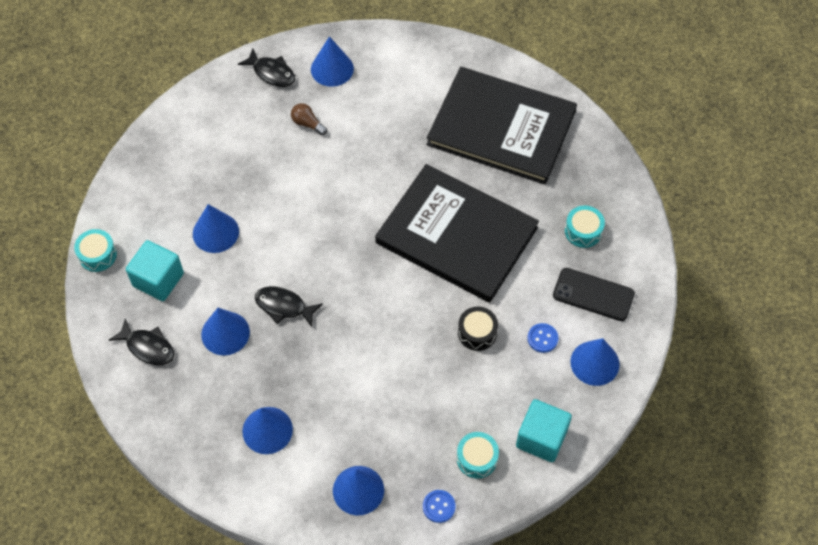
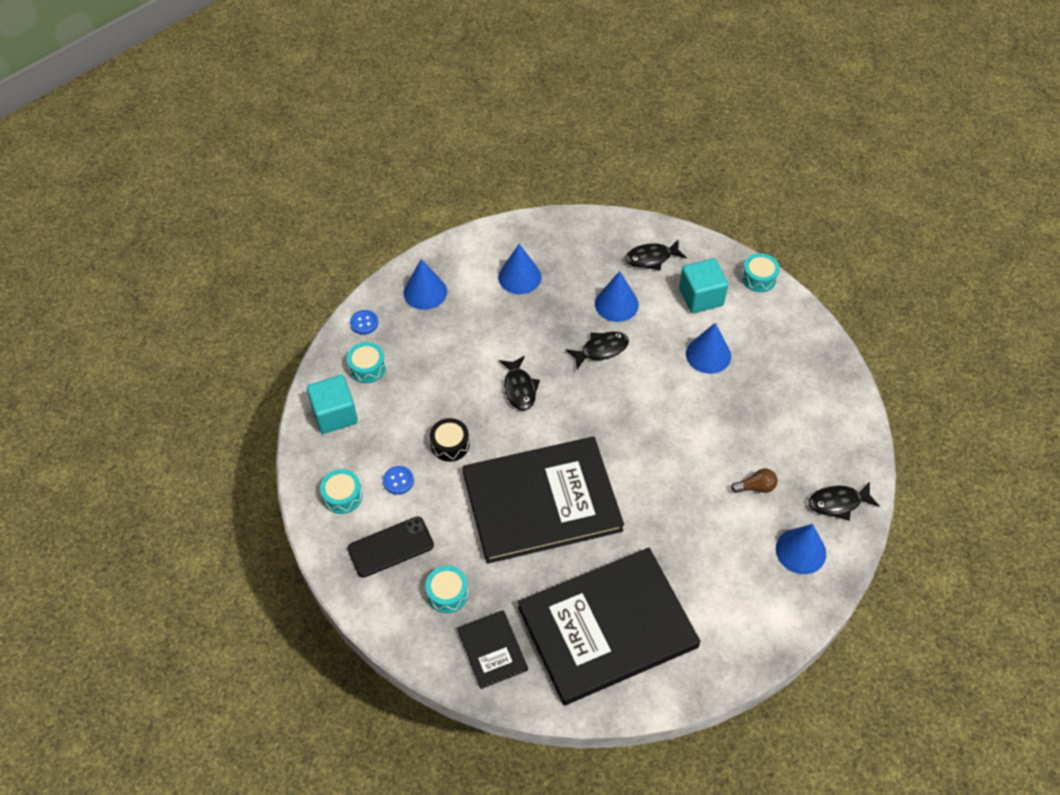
camera: 135 degrees right, 5 degrees down
blue cone [570,338,620,386] -> turquoise drum [320,469,363,514]
none -> black book [457,610,528,689]
none -> black fish [499,356,540,410]

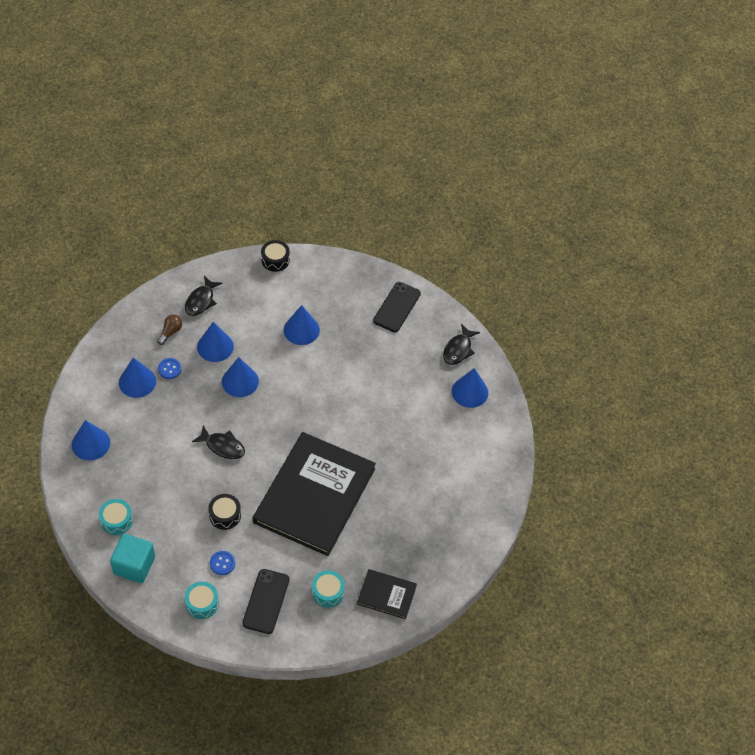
camera: 55 degrees left, 0 degrees up
blue button [350,310,379,335] -> blue button moved to [158,358,182,379]
black book [518,548,700,705] -> none
black fish [565,332,629,369] -> blue cone [222,357,259,397]
turquoise cube [679,258,728,313] -> none
brown light bulb [731,468,778,493] -> brown light bulb moved to [157,314,182,345]
turquoise drum [742,253,780,292] -> black drum [261,240,290,272]
none -> black phone [373,282,421,332]

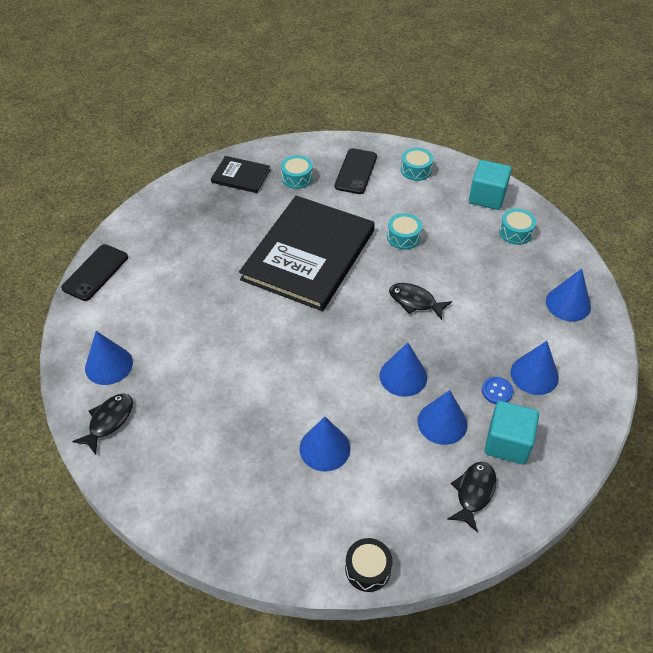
camera: 175 degrees left, 5 degrees down
brown light bulb [157,314,182,345] -> turquoise cube [484,401,539,464]
black drum [208,494,241,530] -> turquoise drum [387,213,422,250]
blue button [210,551,235,575] -> none
black phone [373,282,421,332] -> black phone moved to [61,244,128,301]

